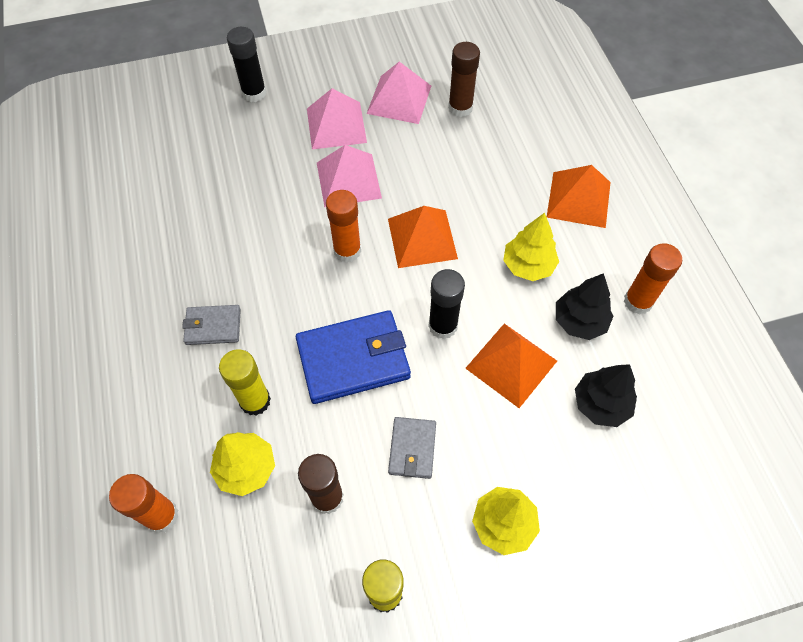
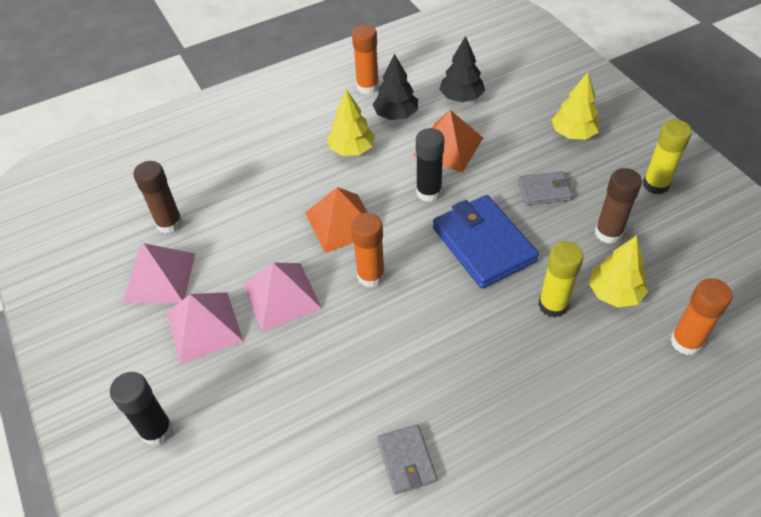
camera: 100 degrees left, 10 degrees down
grey wallet [182,305,241,345] -> grey wallet moved to [377,424,437,494]
orange pyramid [547,165,611,228] -> none

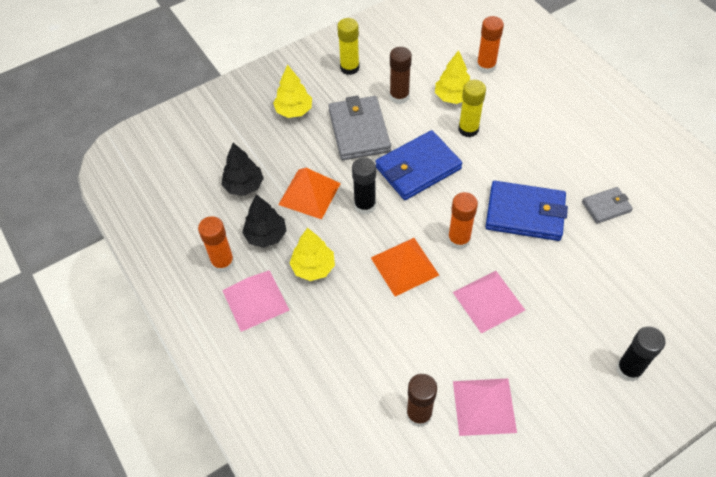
camera: 95 degrees left, 5 degrees up
pink pyramid [167,292,243,364] -> pink pyramid moved to [222,270,289,332]
grey wallet [518,171,572,206] -> grey wallet [329,95,391,160], size x1.84
none -> blue wallet [485,181,568,241]

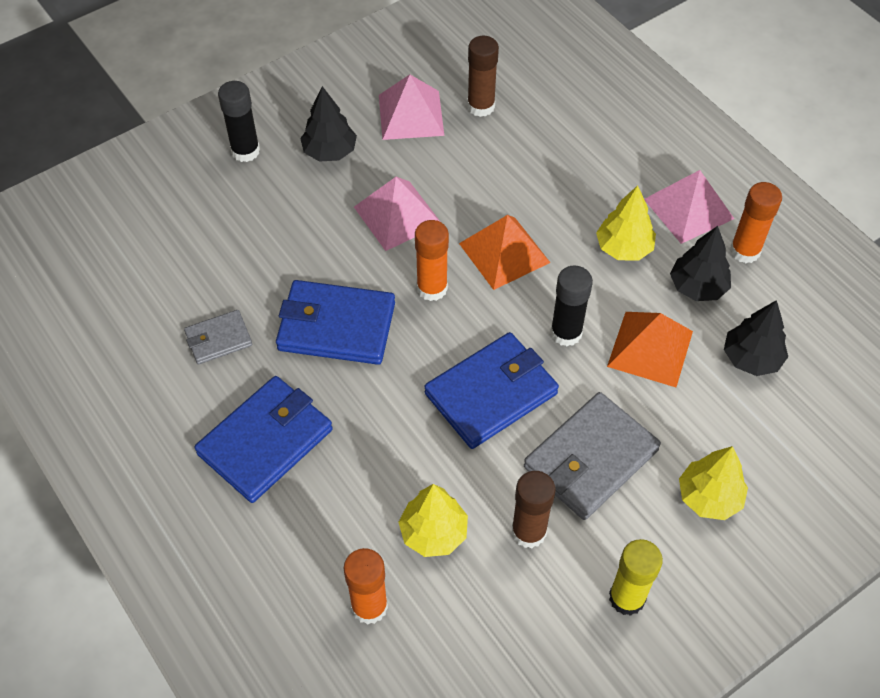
camera: 175 degrees right, 0 degrees up
grey wallet [329,95,391,160] -> grey wallet turned 60 degrees clockwise [524,392,661,520]
yellow glue stick [458,80,486,137] -> none
none -> blue wallet [194,376,333,503]
none -> black tree [300,86,357,161]

